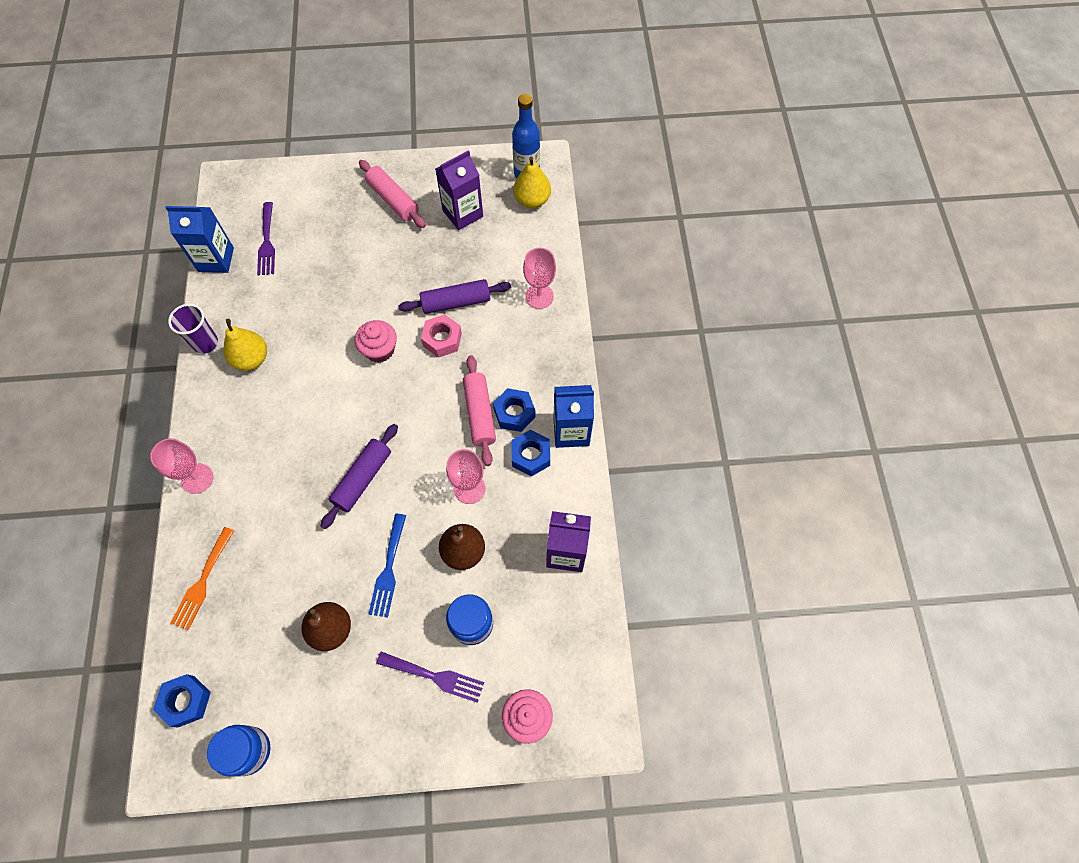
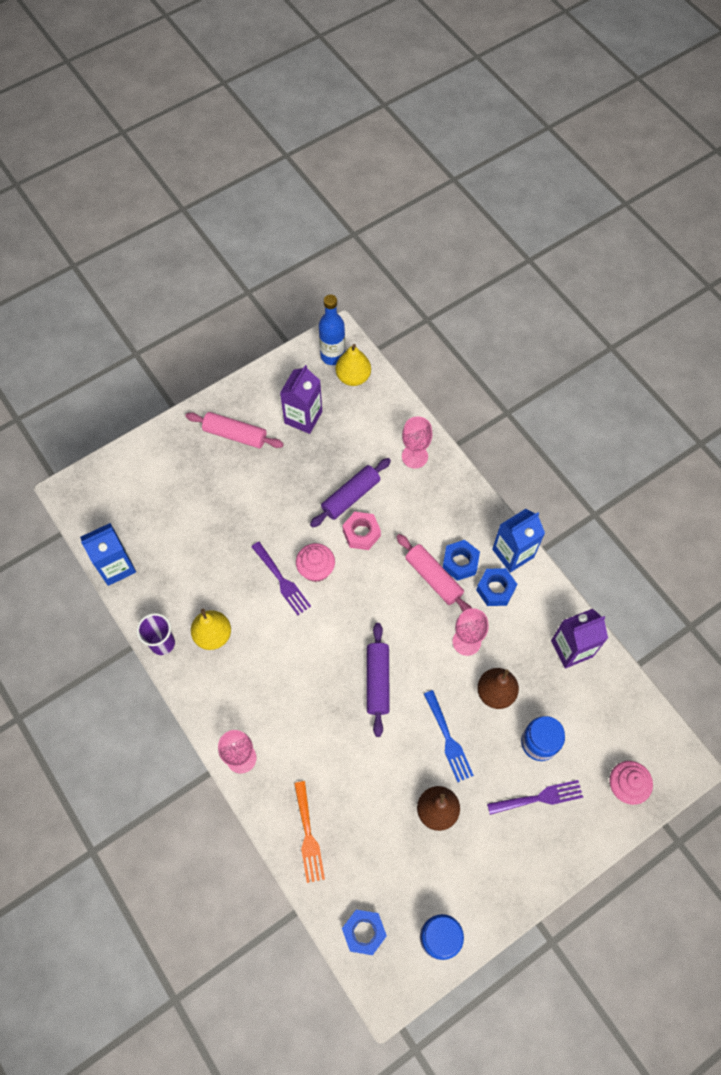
camera: 30 degrees left, 0 degrees up
purple fork [257,202,275,275] -> purple fork moved to [251,542,311,615]

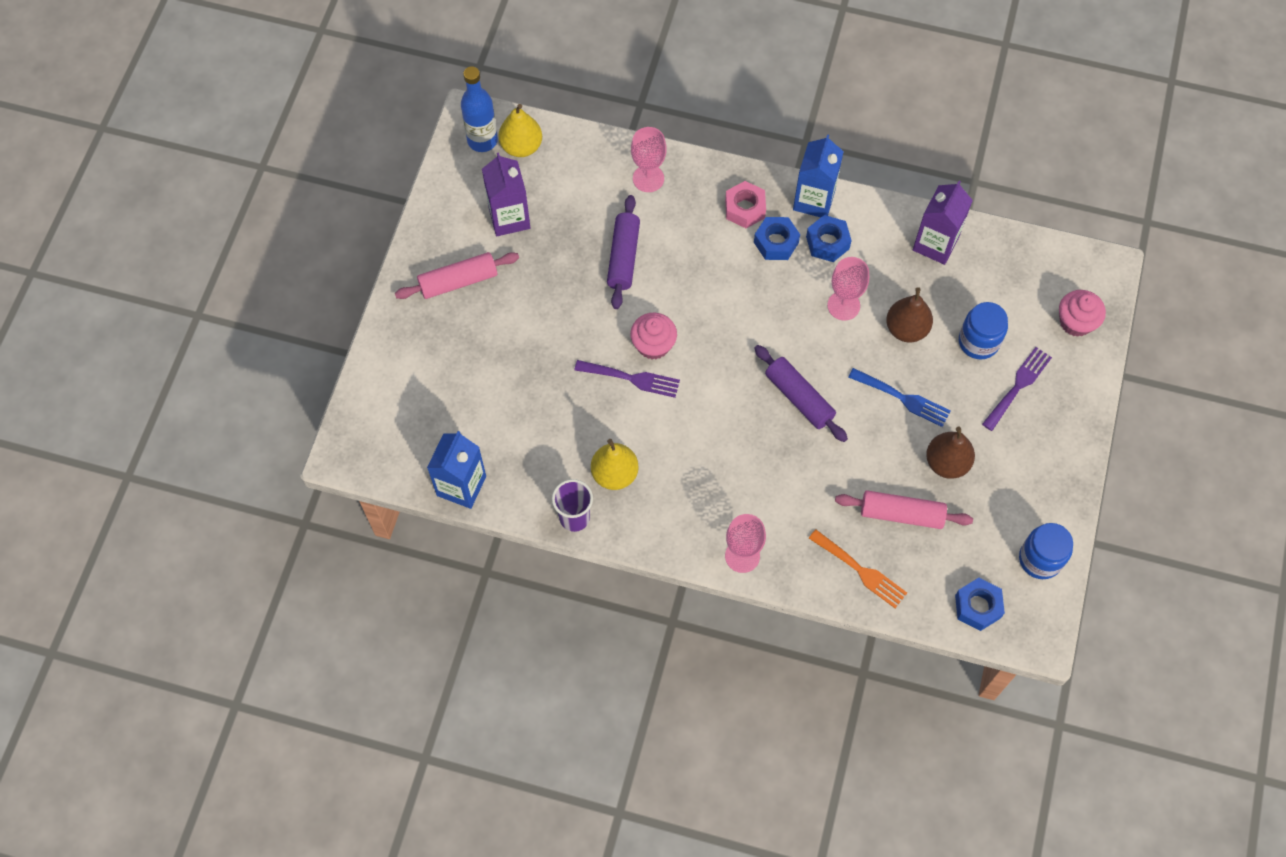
camera: 40 degrees left, 0 degrees up
pink nut [343,512,381,550] -> pink nut moved to [725,181,766,228]
pink rolling pin [396,534,472,612] -> pink rolling pin moved to [835,490,973,529]

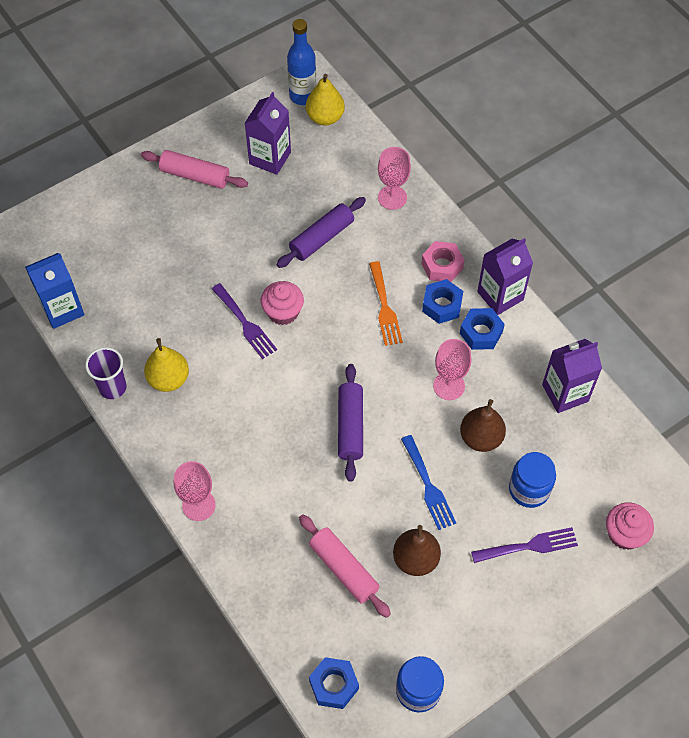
camera: 40 degrees right, 5 degrees down
blue carton [793,134,844,217] -> purple carton [477,238,533,315]
orange fork [809,529,907,608] -> orange fork moved to [369,261,403,346]

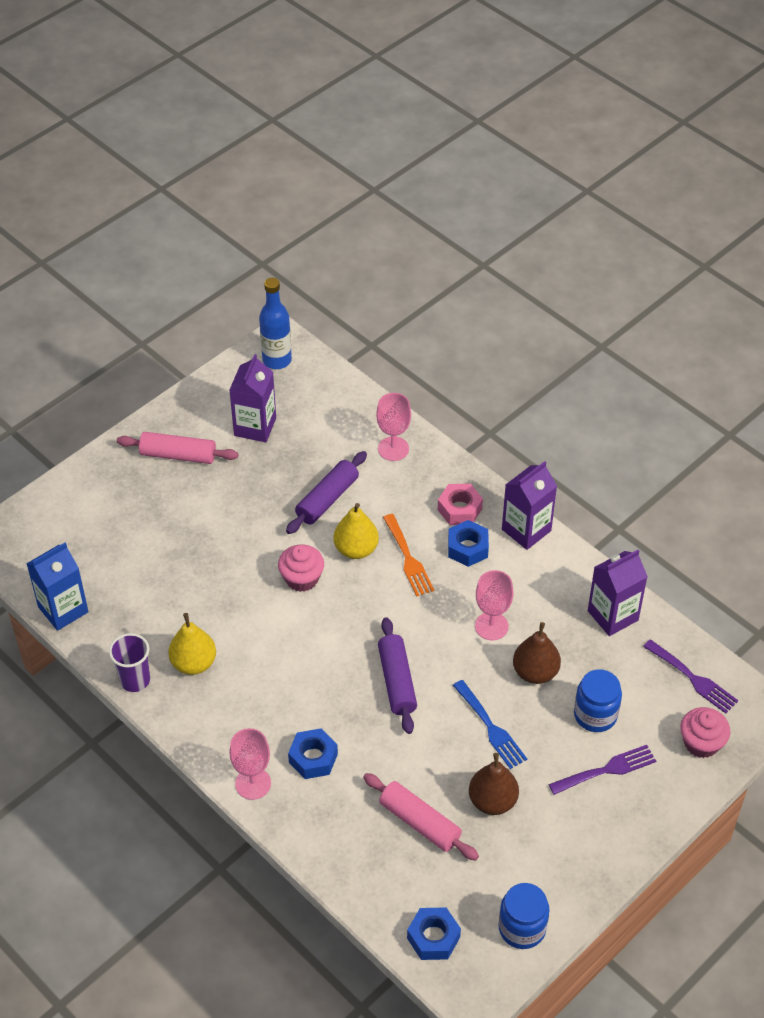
camera: 10 degrees left, 10 degrees down
purple fork [212,283,277,359] -> purple fork moved to [643,639,738,713]
yellow pear [306,74,345,125] -> yellow pear moved to [334,503,379,559]
blue nut [460,308,505,350] -> blue nut moved to [288,728,338,779]

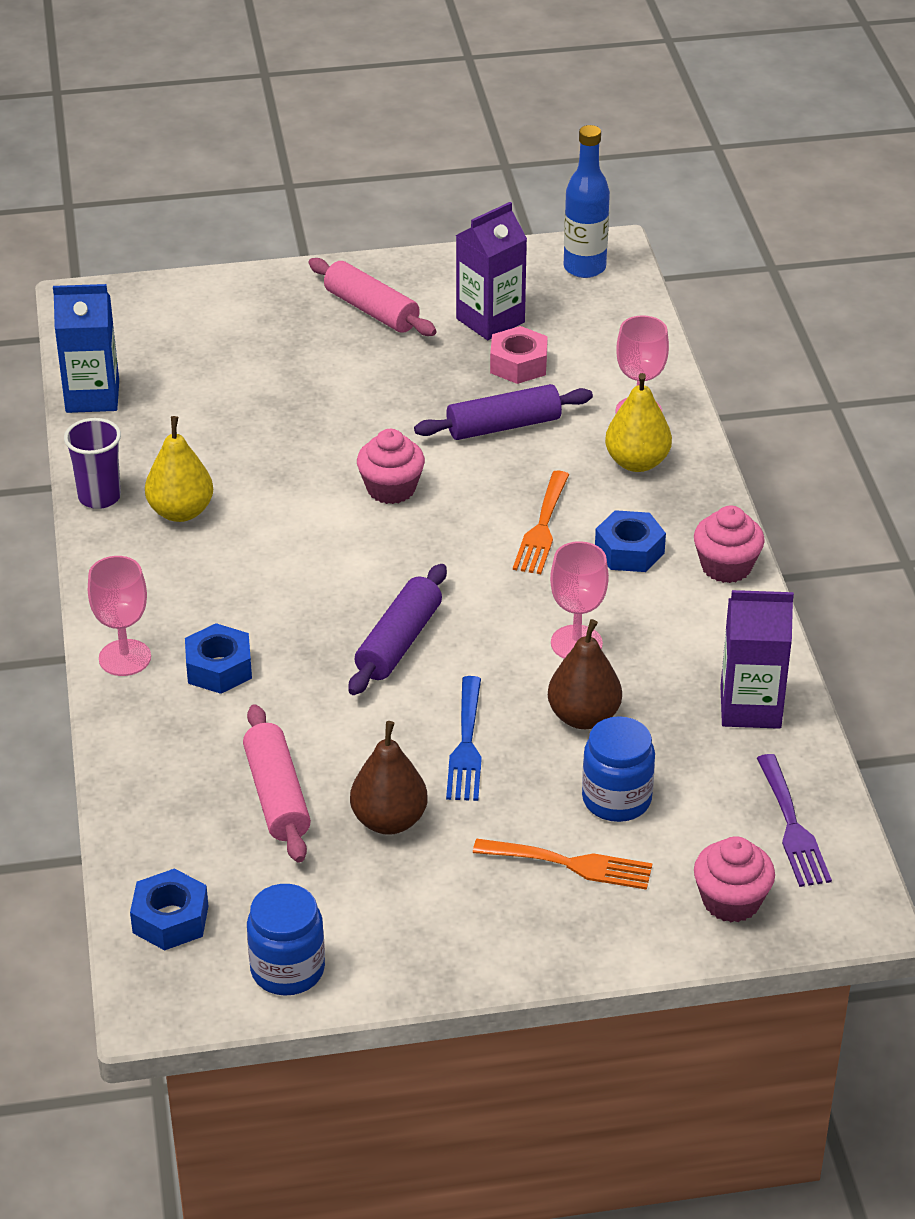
camera: 35 degrees right, 10 degrees down
yellow pear [334,503,379,559] -> yellow pear moved to [605,373,672,472]
pink nut [438,484,483,525] -> pink nut moved to [490,326,548,384]
purple carton [502,461,557,550] -> pink cupcake [694,505,765,583]
purple fork [548,745,656,795] -> orange fork [473,838,652,890]

